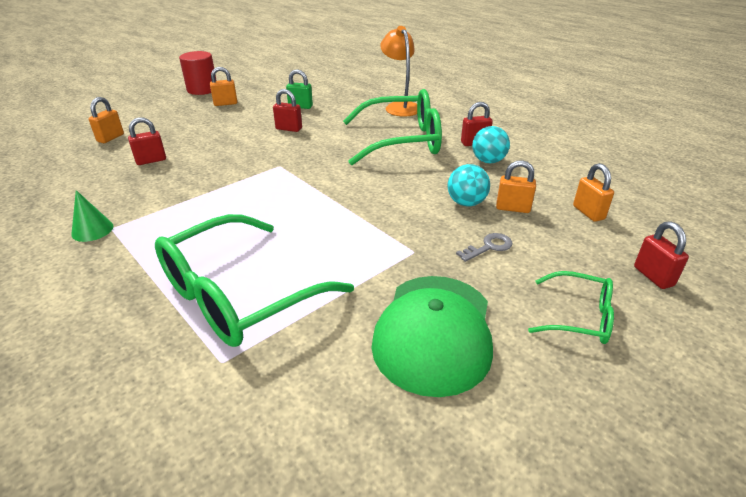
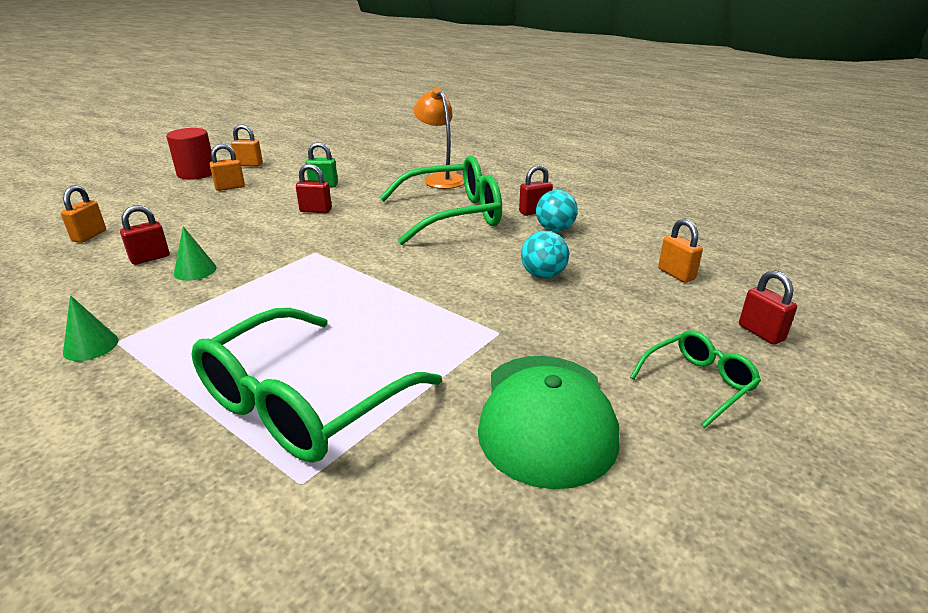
camera: 10 degrees left, 5 degrees down
grey key [456,233,512,262] -> none
orange padlock [496,160,536,213] -> orange padlock moved to [231,124,263,166]
green glasses [528,271,614,344] -> green glasses turned 45 degrees counterclockwise [630,330,761,428]
none -> green cone [174,226,217,281]

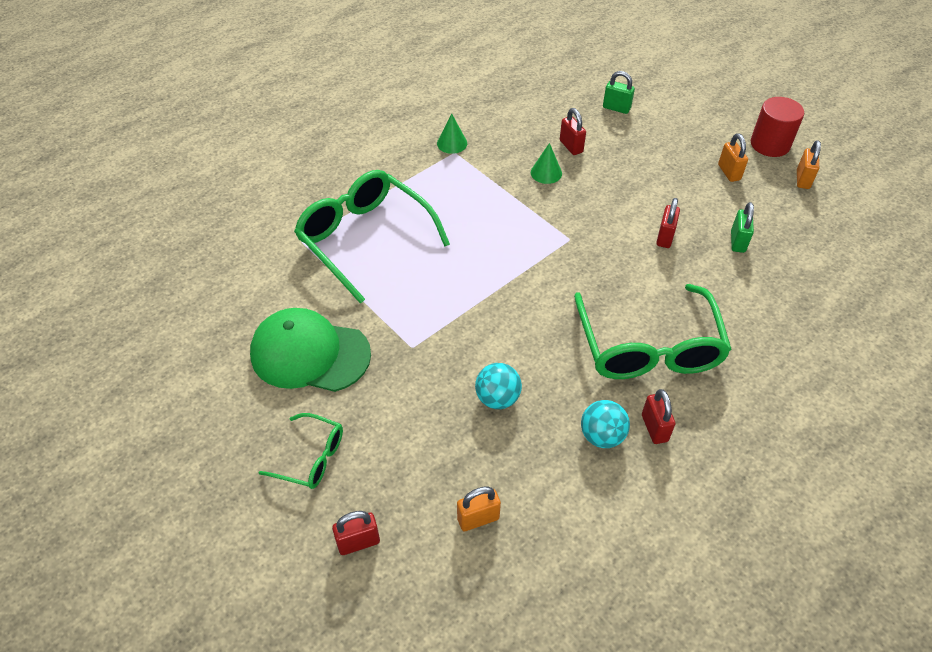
camera: 100 degrees right, 20 degrees up
orange padlock [61,185,106,243] -> green padlock [603,71,635,114]
orange lamp [413,88,464,189] -> none
green glasses [630,330,761,428] -> green glasses turned 45 degrees counterclockwise [259,413,343,489]

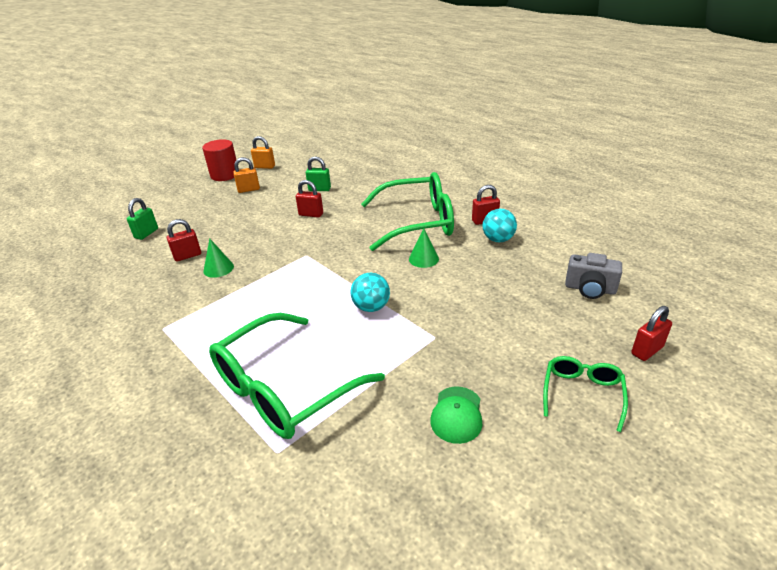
camera: 90 degrees left, 15 degrees down
green cap [250,308,371,392] -> green cap [430,387,483,444], size x0.51
red padlock [332,511,380,555] -> red padlock turned 75 degrees clockwise [631,306,672,361]
green cone [437,113,467,154] -> green cone moved to [409,228,439,268]
orange padlock [457,486,501,531] -> grey camera [565,253,622,299]
turquoise ball [475,363,522,409] -> turquoise ball moved to [350,273,390,312]

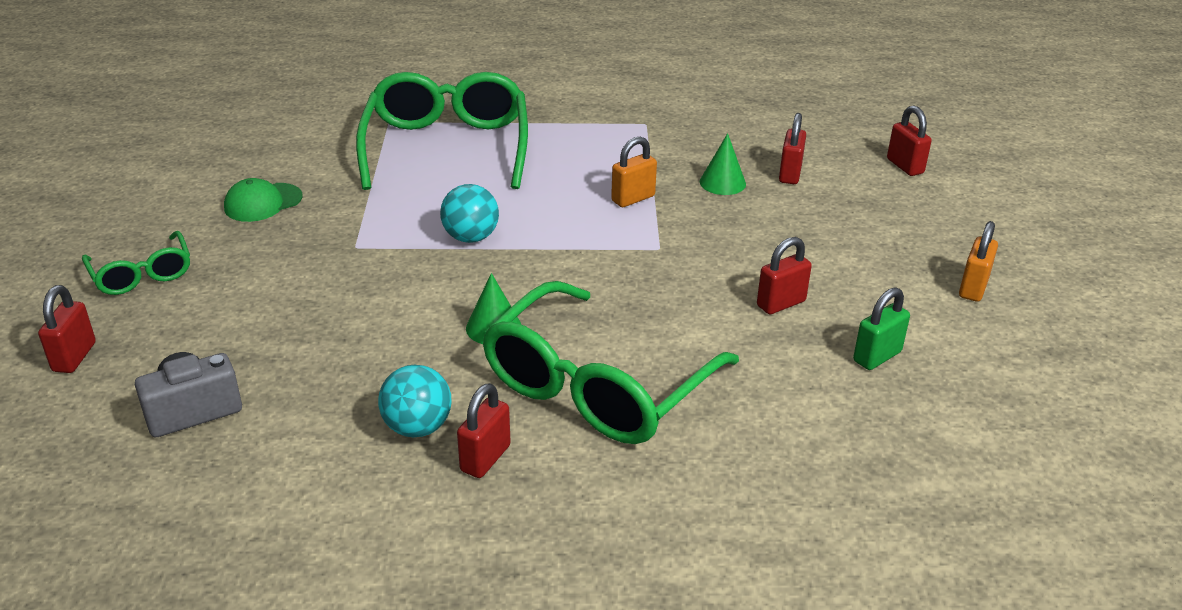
camera: 130 degrees right, 0 degrees up
green padlock [127,198,158,240] -> red padlock [887,106,932,176]
red cylinder [202,139,236,181] -> none
orange padlock [251,136,275,169] -> orange padlock moved to [611,137,657,207]
green cap [430,387,483,444] -> green cap turned 90 degrees counterclockwise [224,178,303,222]

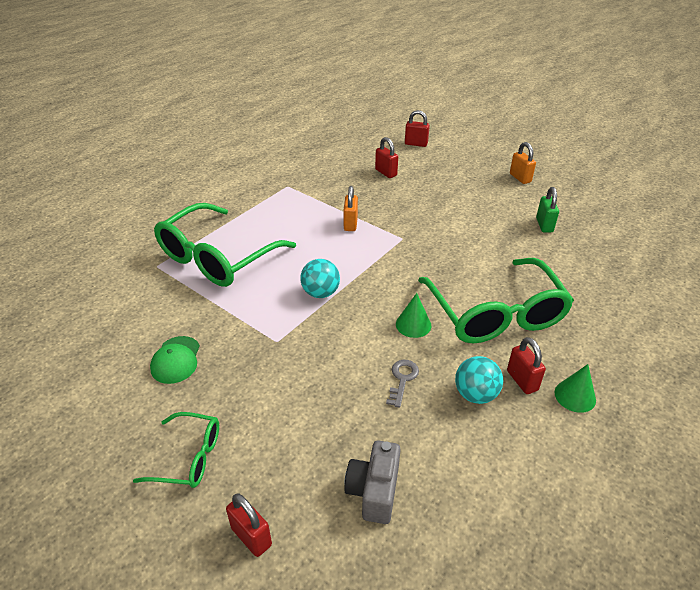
camera: 50 degrees left, 5 degrees up
green glasses [356,72,528,190] -> green glasses turned 90 degrees counterclockwise [154,203,296,287]
green cone [700,133,746,195] -> green cone moved to [554,364,596,413]
red padlock [757,237,812,314] -> none
none -> grey key [386,360,419,408]

